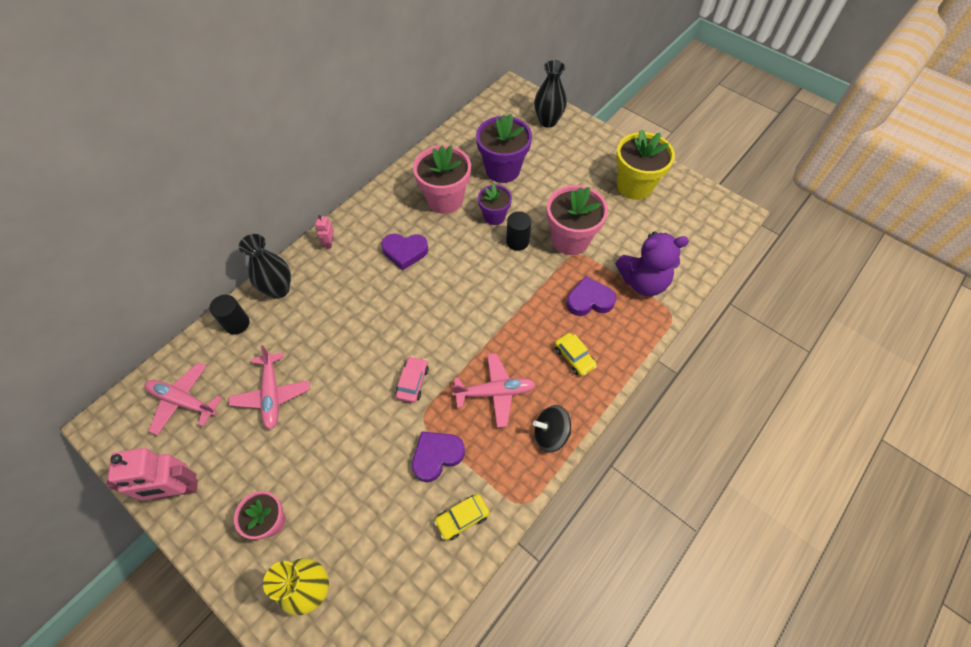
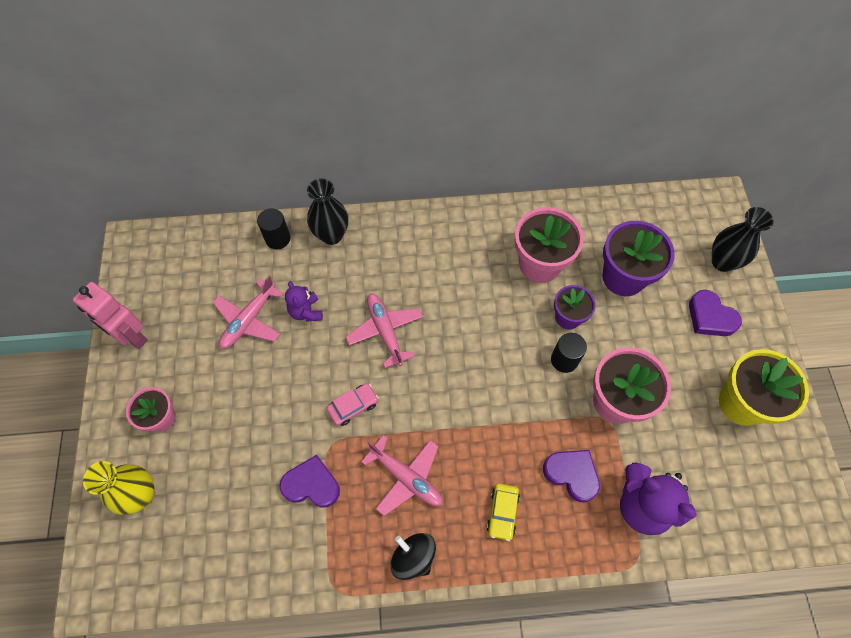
camera: 45 degrees right, 5 degrees up
pink plane [145,363,222,436] -> pink plane moved to [346,293,423,368]
pink robot [315,215,334,249] -> none
purple heart [381,233,428,270] -> purple heart moved to [689,290,742,336]
yellow car [434,494,489,540] -> none
none -> purple teddy bear [285,281,323,321]

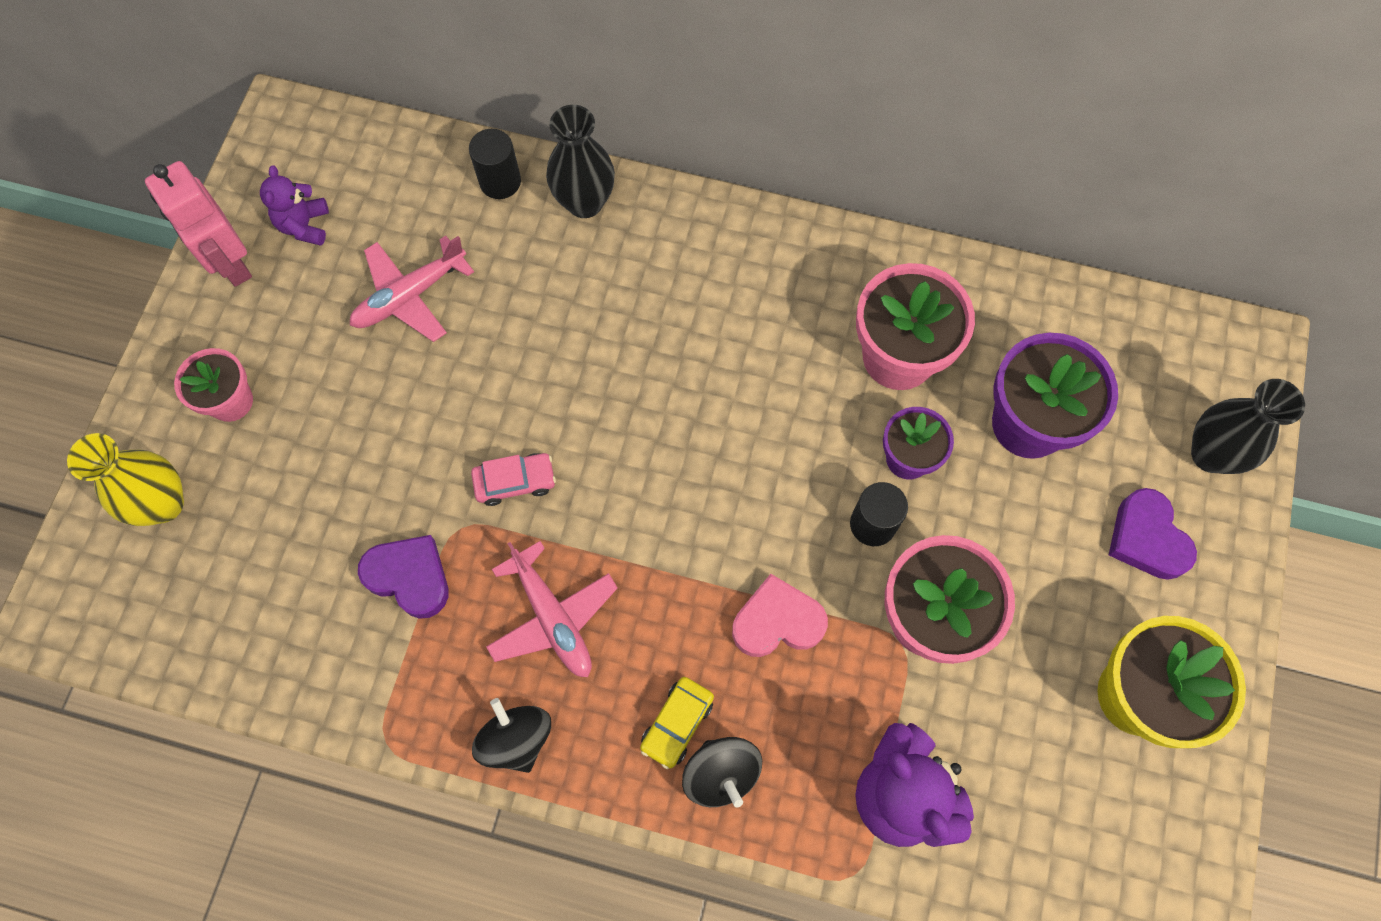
camera: 20 degrees right, 5 degrees up
purple teddy bear [285,281,323,321] -> purple teddy bear moved to [260,166,329,246]
pink plane [346,293,423,368] -> none
purple heart [543,450,600,502] -> none
none -> black spinning top [682,737,762,808]
none -> pink heart [732,574,828,657]

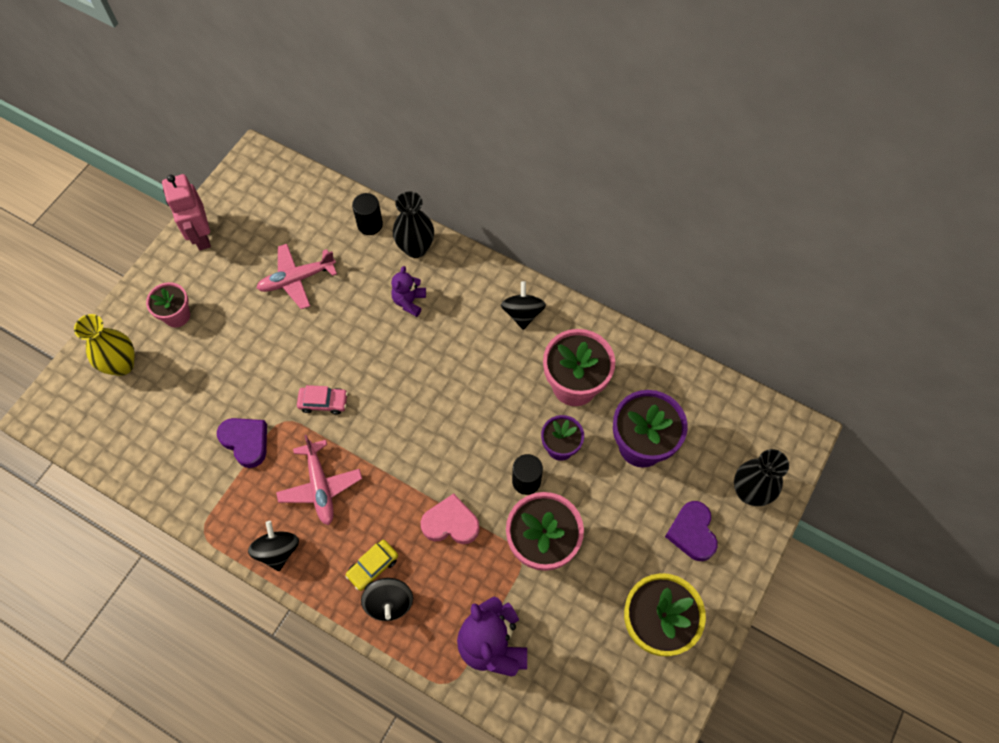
camera: 15 degrees right, 5 degrees down
purple teddy bear [260,166,329,246] -> purple teddy bear moved to [391,266,426,317]
none -> black spinning top [501,281,546,330]

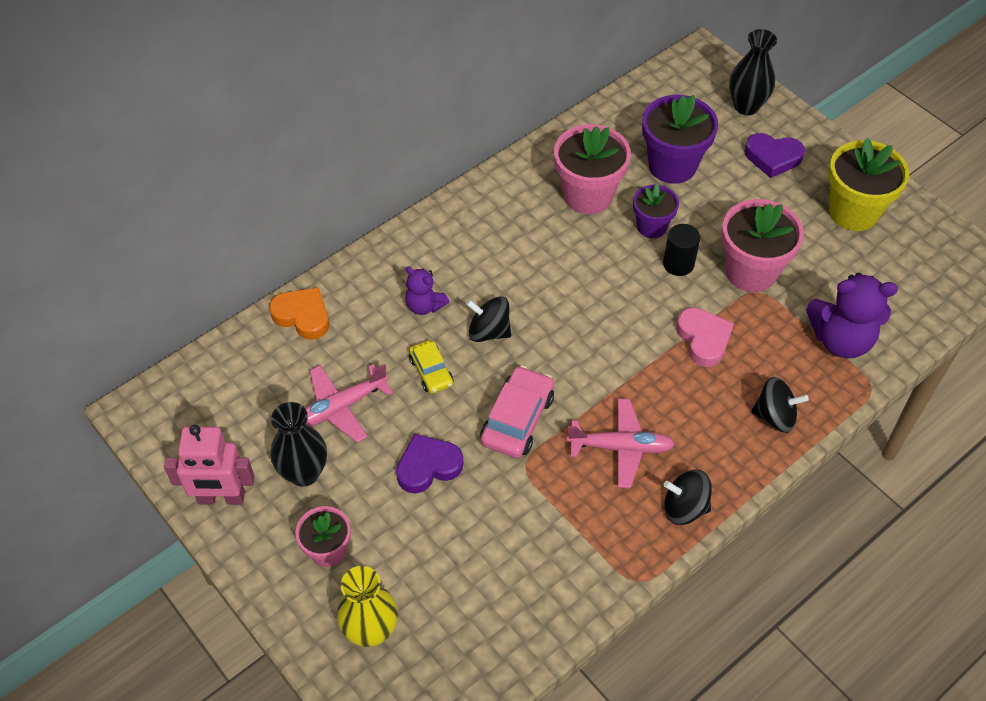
camera: 70 degrees left, 10 degrees down
purple heart [217,418,267,468] -> purple heart moved to [396,434,464,493]
pink plane [257,244,337,309] -> pink plane turned 60 degrees clockwise [305,364,393,443]
pink car [297,385,348,414] -> pink car [480,366,554,458], size x1.62
yellow car [345,540,398,591] -> yellow car moved to [409,340,453,394]
black cylinder [352,193,383,235] -> orange heart [269,287,329,340]
black vase [393,191,434,258] -> black vase moved to [271,402,327,487]
pink heart [421,493,480,544] -> pink heart turned 135 degrees clockwise [676,308,734,367]
black spinning top [501,281,546,330] -> black spinning top moved to [466,296,511,342]

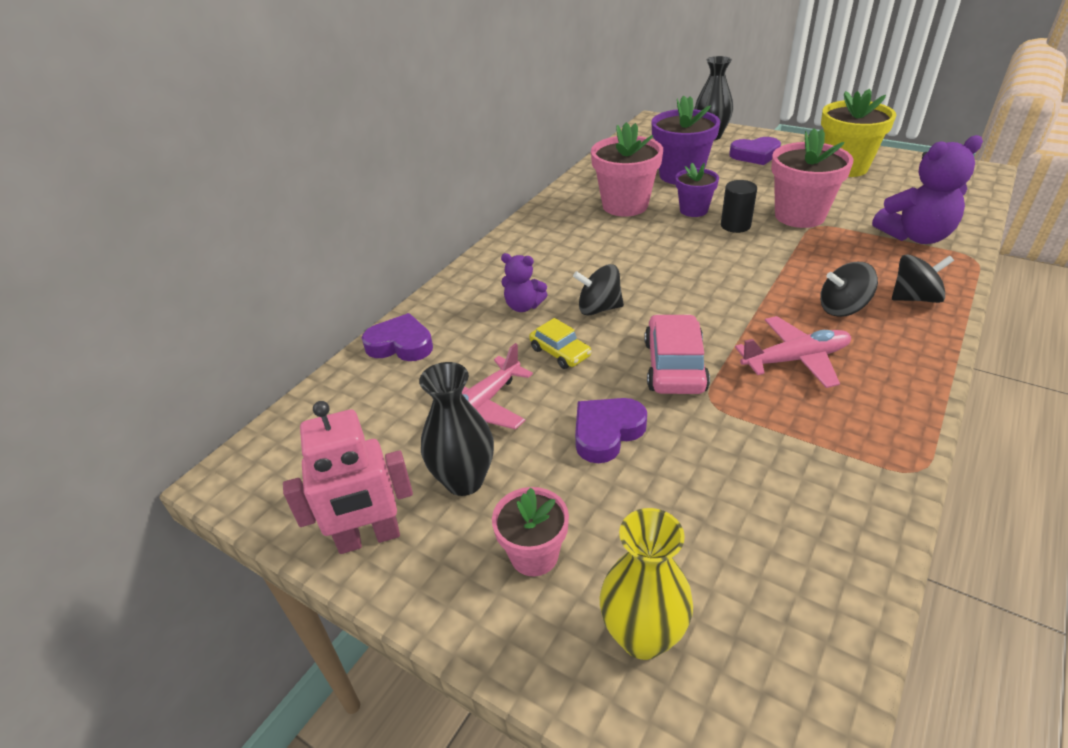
camera: 15 degrees left, 15 degrees down
orange heart [269,287,329,340] -> purple heart [362,313,433,361]
black spinning top [663,470,712,525] -> black spinning top moved to [820,262,878,317]
pink heart [676,308,734,367] -> none

